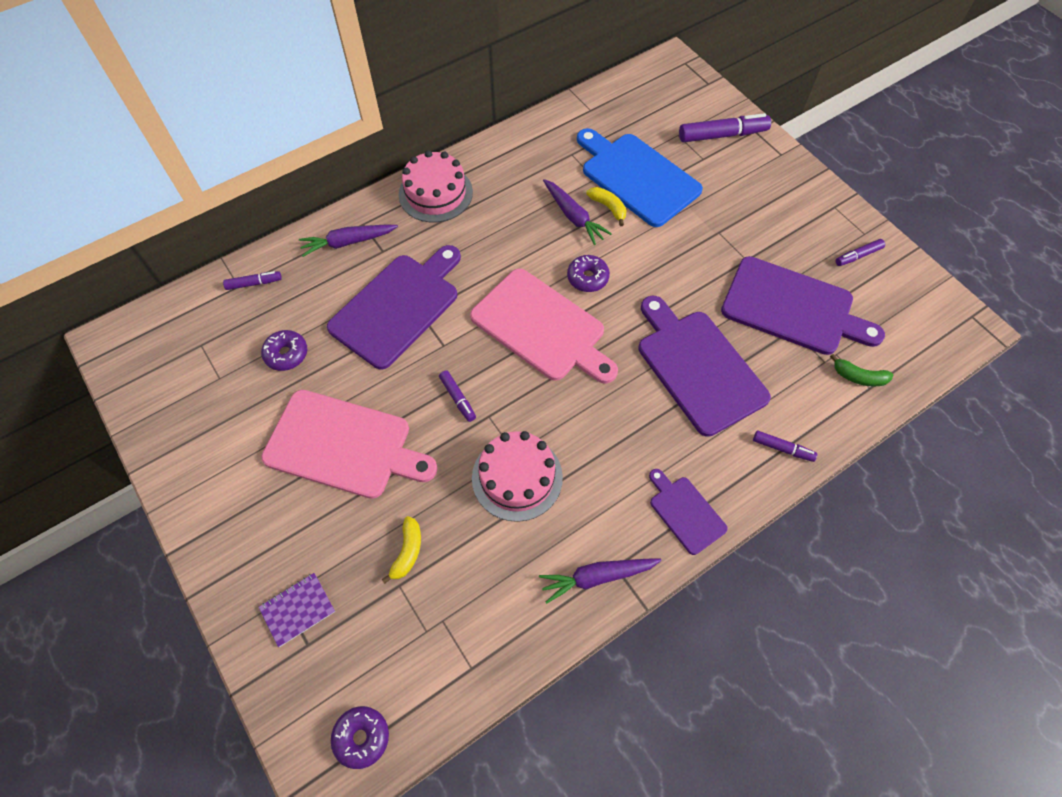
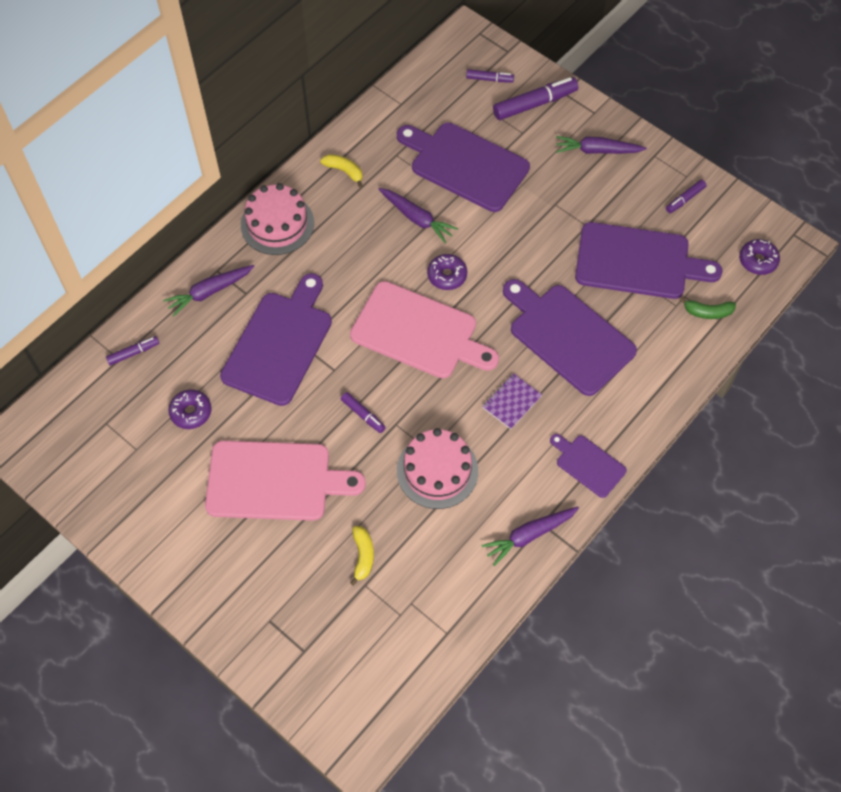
camera: 15 degrees left, 0 degrees up
purple notebook [259,573,335,647] -> purple notebook moved to [482,373,542,429]
purple donut [331,706,389,769] -> purple donut moved to [739,239,780,275]
blue cutting board [577,128,703,227] -> purple cutting board [397,123,530,212]
yellow banana [586,187,626,226] -> yellow banana moved to [320,154,363,187]
purple marker [753,431,817,462] -> purple marker moved to [466,69,514,82]
none -> purple carrot [556,136,647,154]

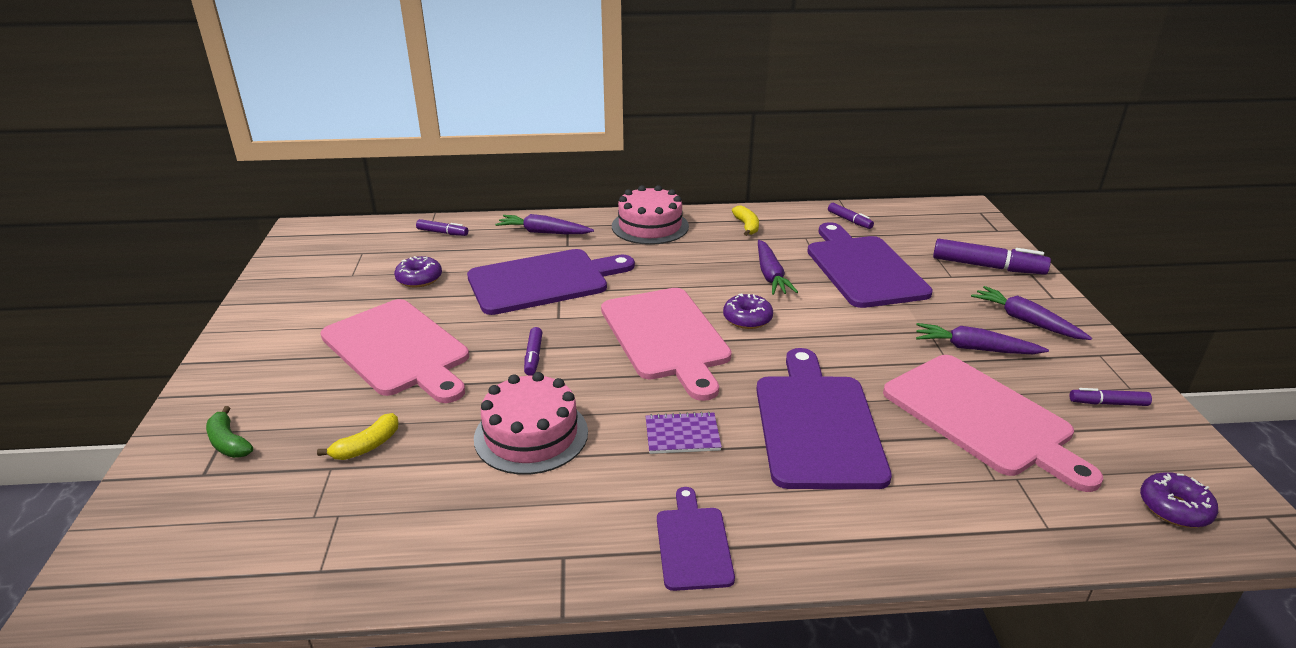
camera: 45 degrees right, 30 degrees down
purple marker [466,69,514,82] -> purple marker moved to [828,203,874,229]
purple carrot [481,507,579,566] -> purple carrot moved to [916,323,1049,354]
purple cutting board [575,222,723,299] -> pink cutting board [883,355,1103,492]
green banana [679,297,736,319] -> green banana moved to [206,406,253,458]

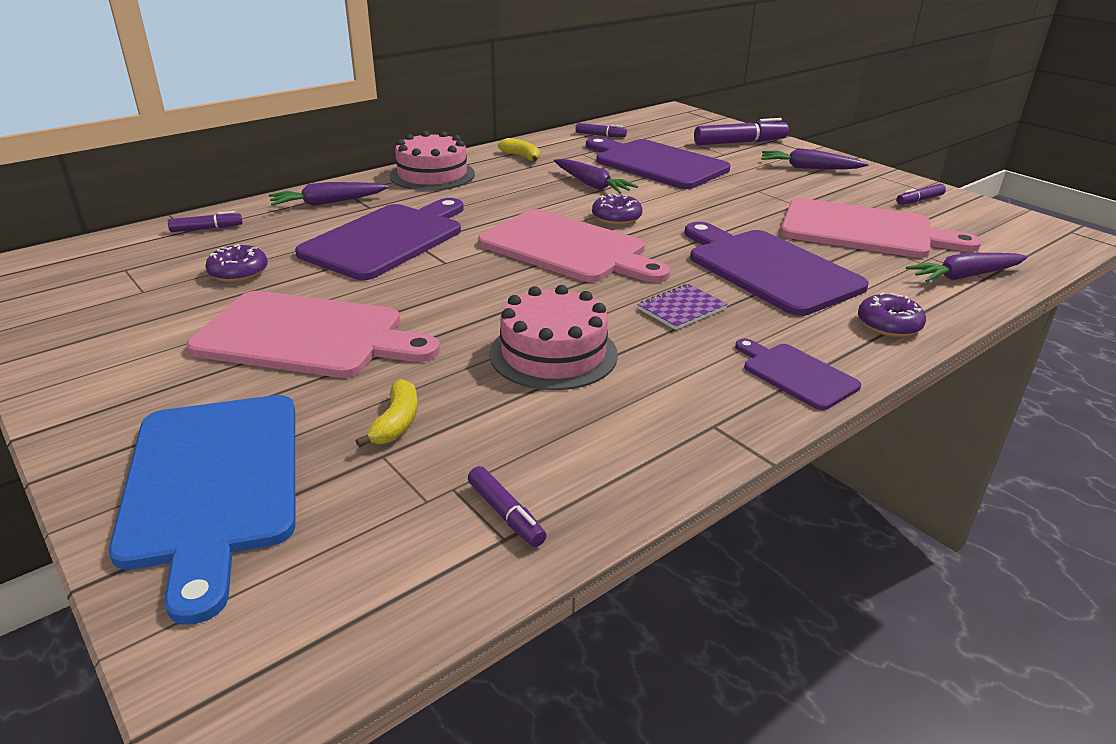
camera: 35 degrees left, 0 degrees up
green banana [206,406,253,458] -> blue cutting board [109,395,295,625]
purple marker [524,327,543,375] -> purple marker moved to [468,466,546,547]
purple carrot [916,323,1049,354] -> purple carrot moved to [906,253,1028,282]
purple donut [1140,472,1218,528] -> purple donut moved to [858,293,926,337]

